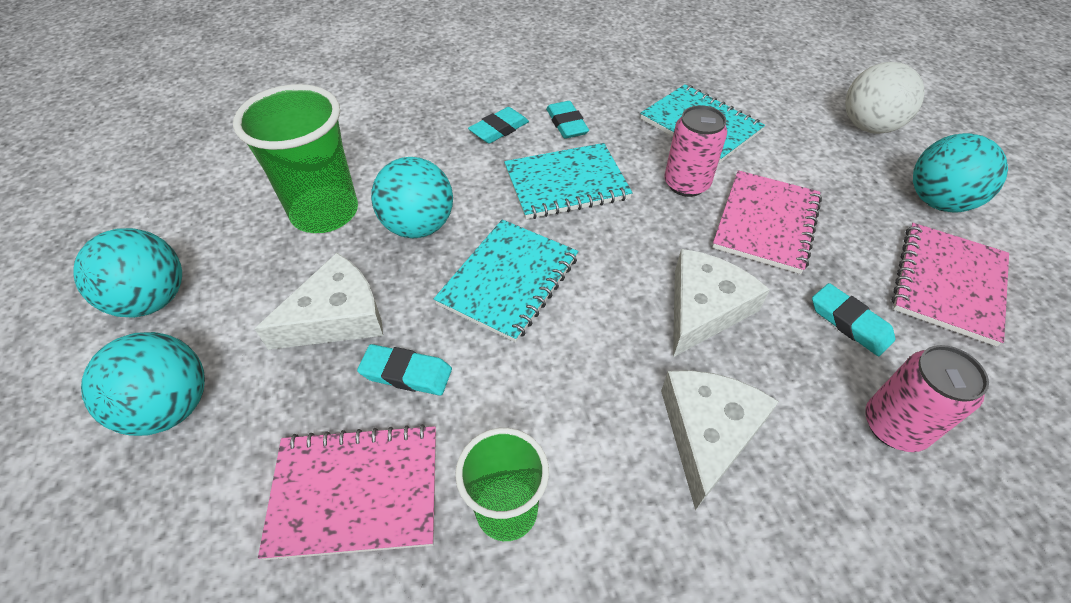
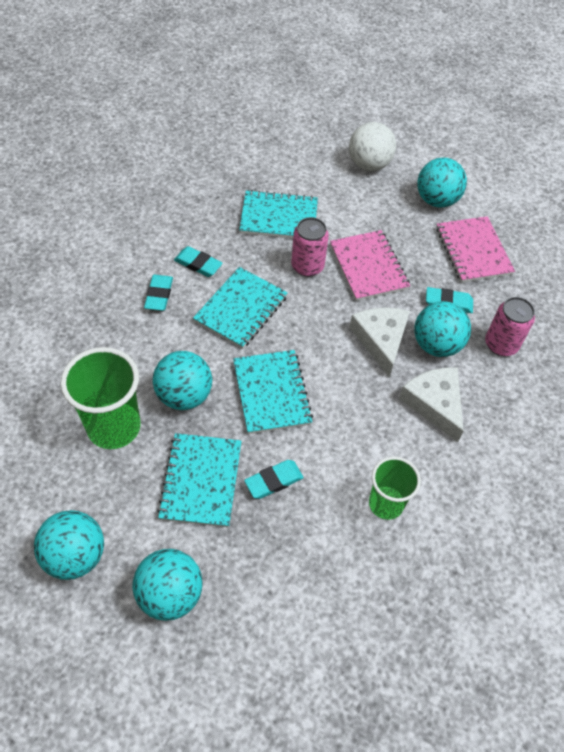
camera: 45 degrees left, 5 degrees up
white cheese [255,253,383,350] -> turquoise notebook [157,433,242,527]
pink notebook [258,424,436,560] -> none
none -> turquoise ball [414,301,471,357]

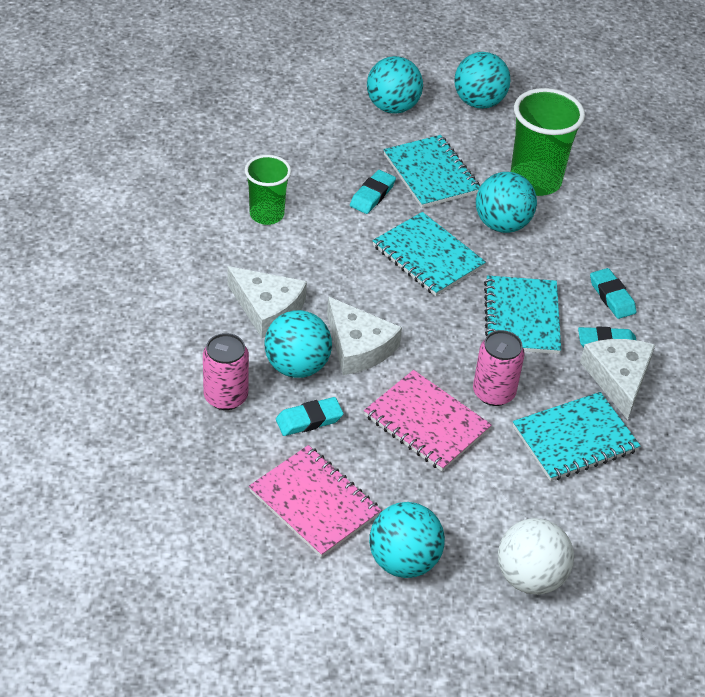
camera: 150 degrees right, 10 degrees down
none -> white cheese [580,339,655,420]

